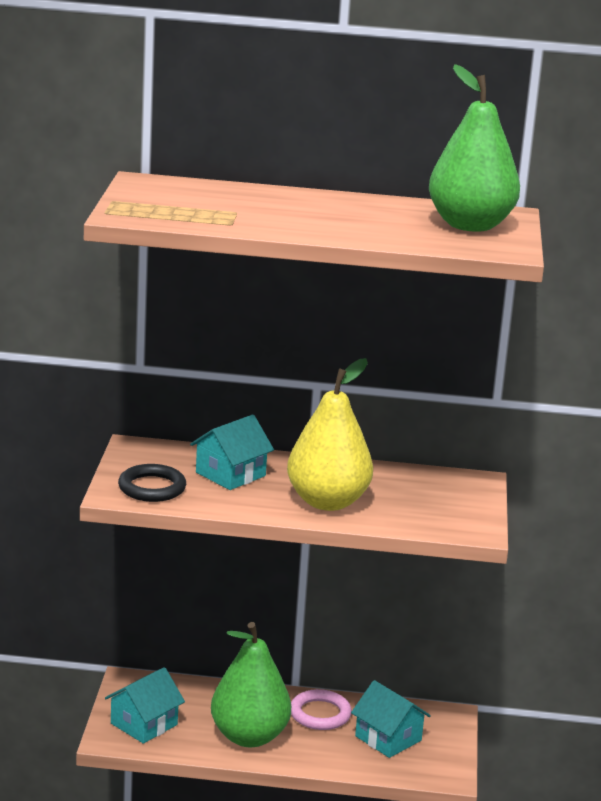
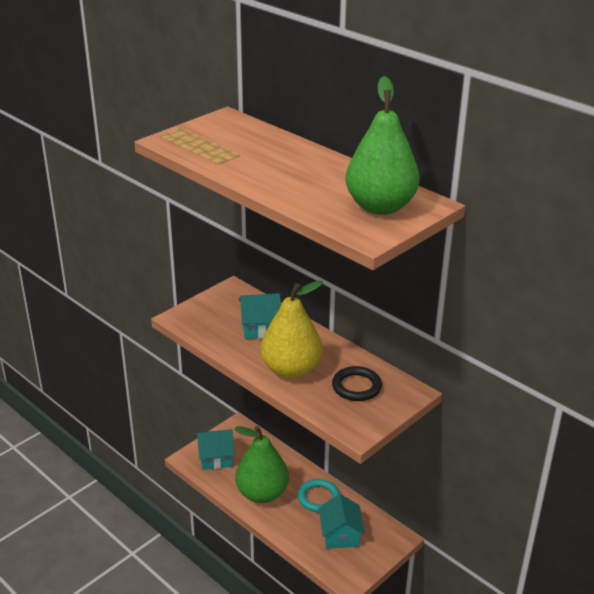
camera: 40 degrees right, 10 degrees up
black ring [118,464,186,502] -> black ring moved to [332,366,382,401]
pink ring [291,689,352,730] -> turquoise ring [298,479,340,512]

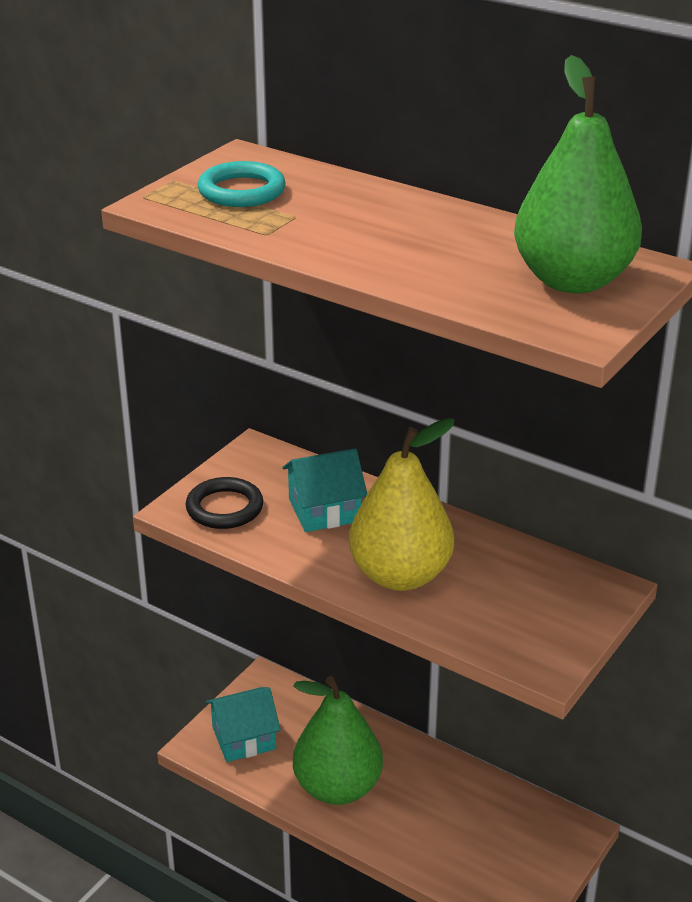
camera: 10 degrees left, 0 degrees up
turquoise ring [298,479,340,512] -> turquoise ring moved to [198,161,286,207]
turquoise house [319,494,365,549] -> none
black ring [332,366,382,401] -> black ring moved to [186,477,263,529]

